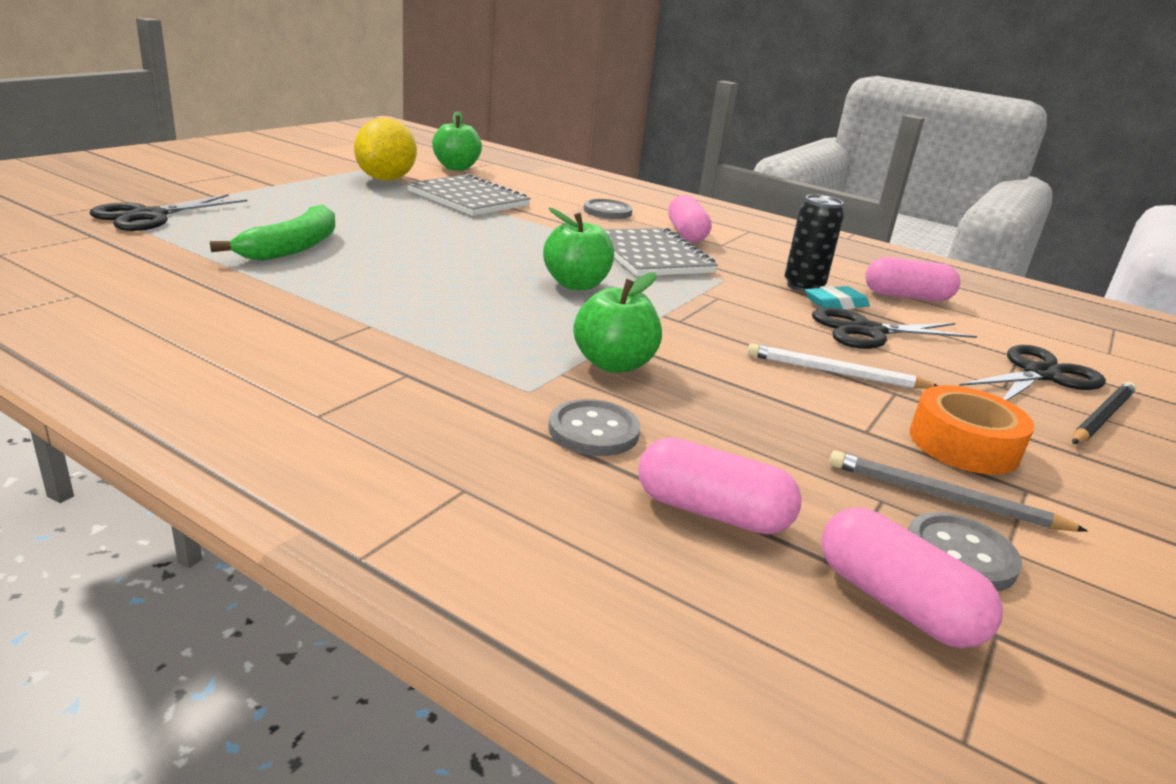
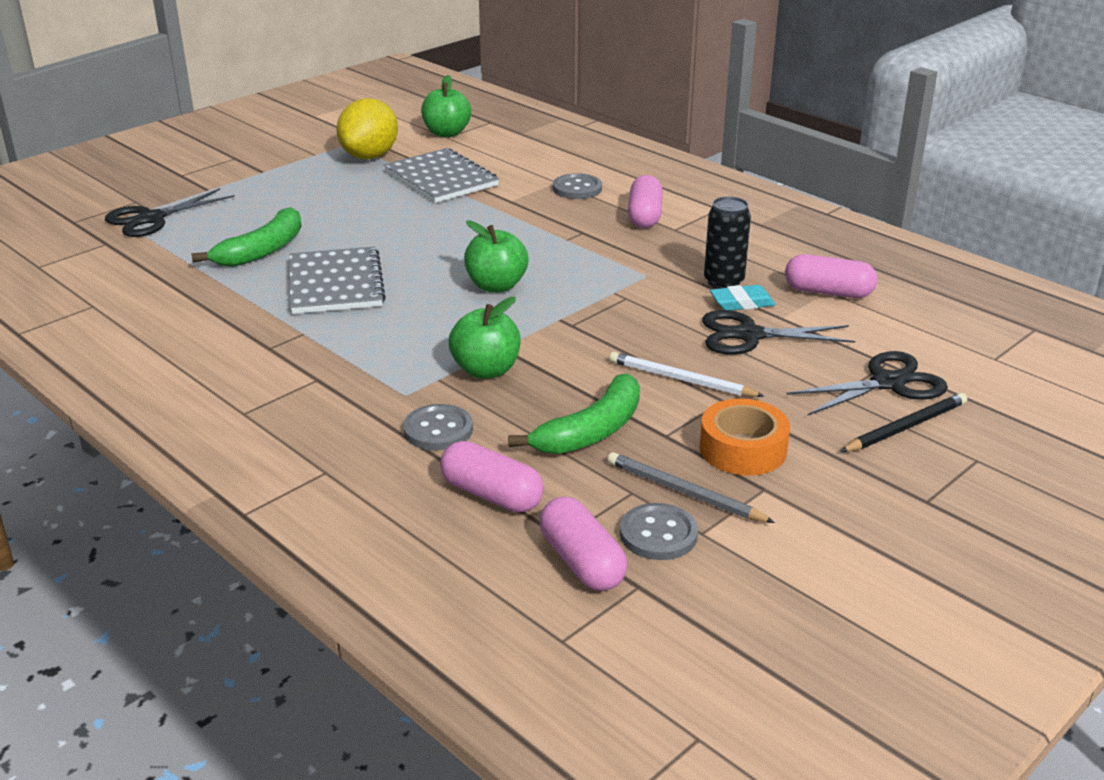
camera: 15 degrees right, 5 degrees up
grey notebook [604,228,718,276] -> grey notebook moved to [289,247,386,314]
none -> green banana [508,373,640,454]

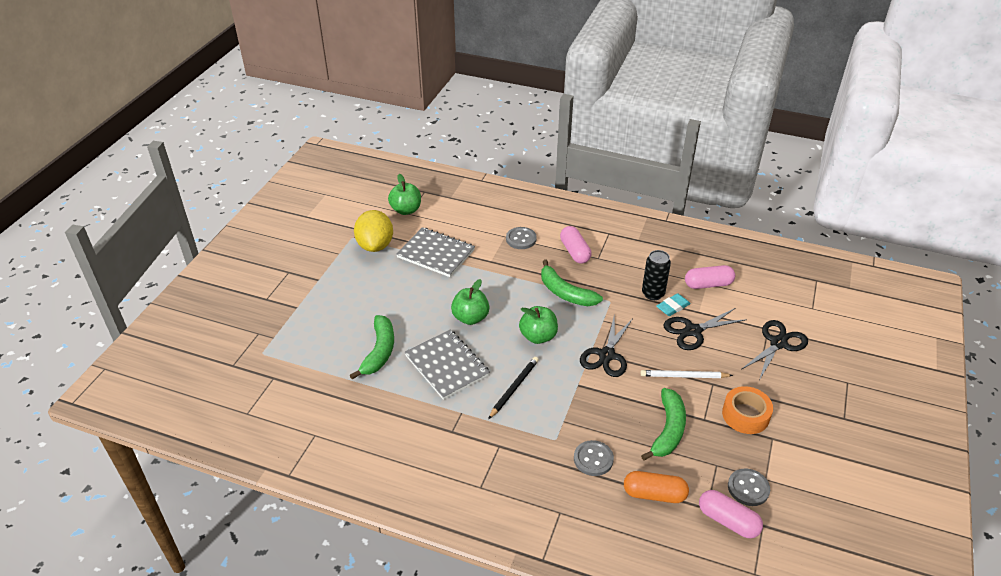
camera: 25 degrees left, 10 degrees up
black scissors [105,188,234,237] -> black scissors moved to [580,314,633,377]
pink capsule [440,441,544,513] -> orange capsule [624,471,689,503]
green apple [449,297,521,379] -> green apple moved to [451,279,489,325]
grey pencil [608,452,775,523] -> none
black pencil [840,393,967,452] -> black pencil moved to [488,357,539,419]
none -> green banana [541,259,603,306]

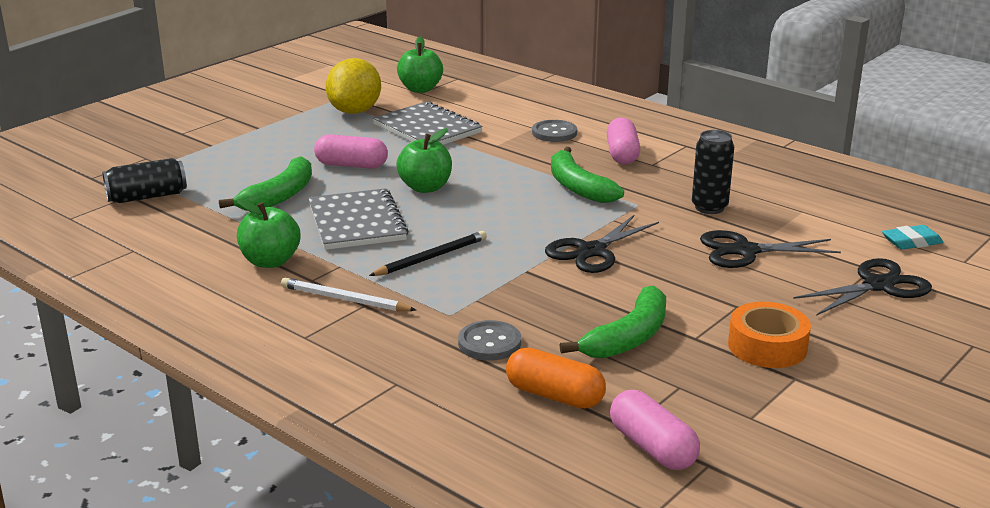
camera: 20 degrees right, 15 degrees down
green apple [519,306,558,344] -> green apple moved to [237,199,300,268]
white pencil [640,370,733,378] -> white pencil moved to [281,277,416,311]
turquoise eraser [656,293,691,316] -> turquoise eraser moved to [882,225,943,250]
pink capsule [685,265,735,289] -> pink capsule moved to [314,134,388,169]
grey button [728,468,770,506] -> none
none -> black can [102,158,187,203]

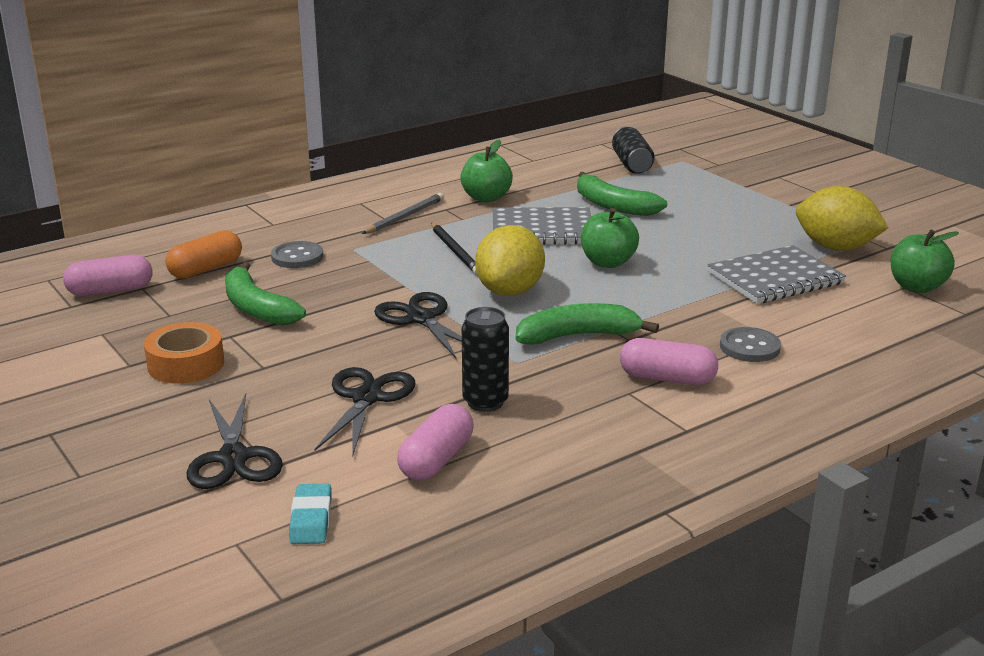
camera: 105 degrees right, 0 degrees up
white pencil [281,277,416,311] -> grey pencil [362,193,444,234]
pink capsule [314,134,388,169] -> pink capsule moved to [397,404,473,481]
none -> yellow lemon [475,225,545,296]

